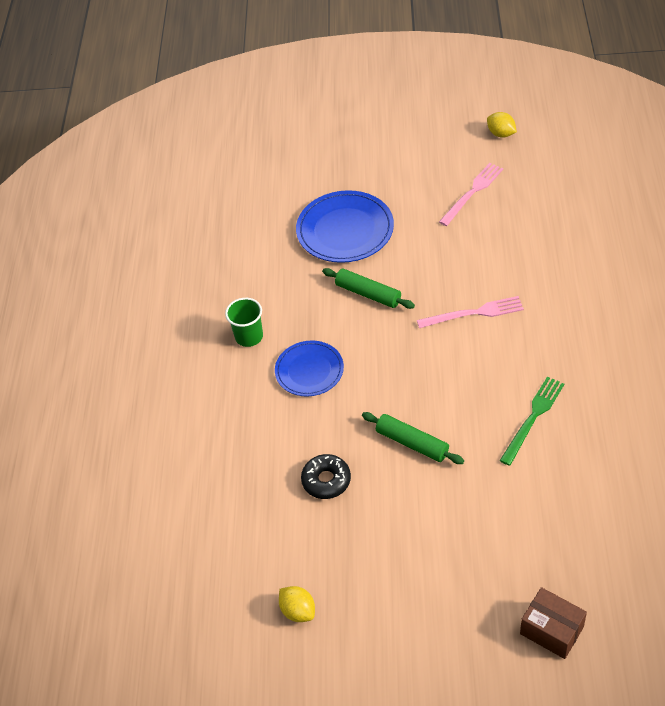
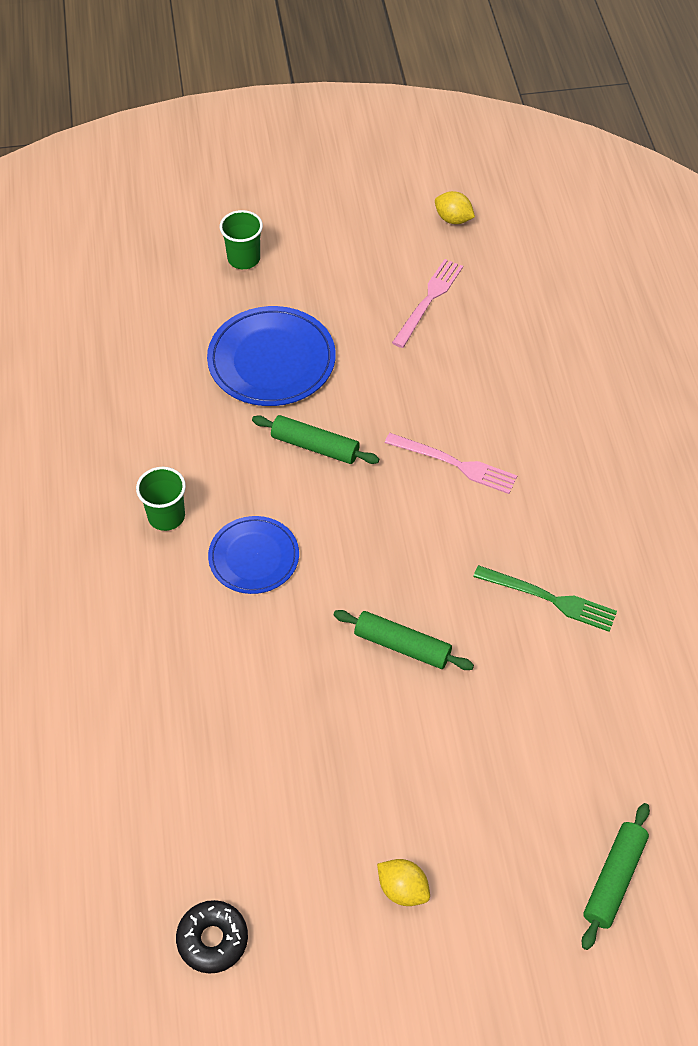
camera: 15 degrees left, 5 degrees up
yellow lemon [279,586,315,622] -> yellow lemon moved to [377,859,430,906]
black donut [301,454,351,499] -> black donut moved to [176,900,248,974]
pink fork [417,296,524,328] -> pink fork turned 45 degrees clockwise [385,433,517,494]
green fork [500,377,564,466] -> green fork turned 90 degrees clockwise [473,565,617,632]
brown box [520,587,587,659] -> green rolling pin [582,803,650,950]
none -> green cup [220,210,263,269]

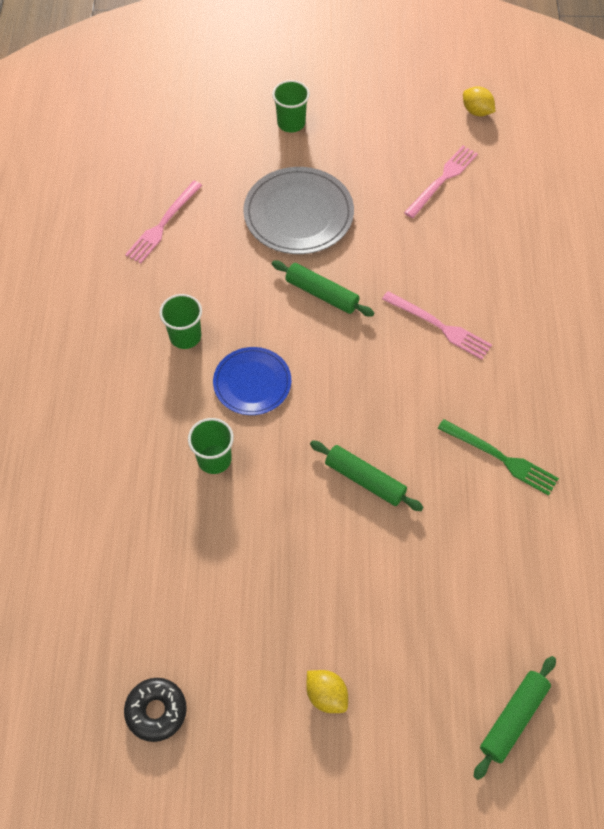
camera: 10 degrees right, 5 degrees up
blue plate [207,306,336,406] -> grey plate [243,167,354,254]
none -> pink fork [125,181,202,264]
none -> green cup [188,418,234,474]

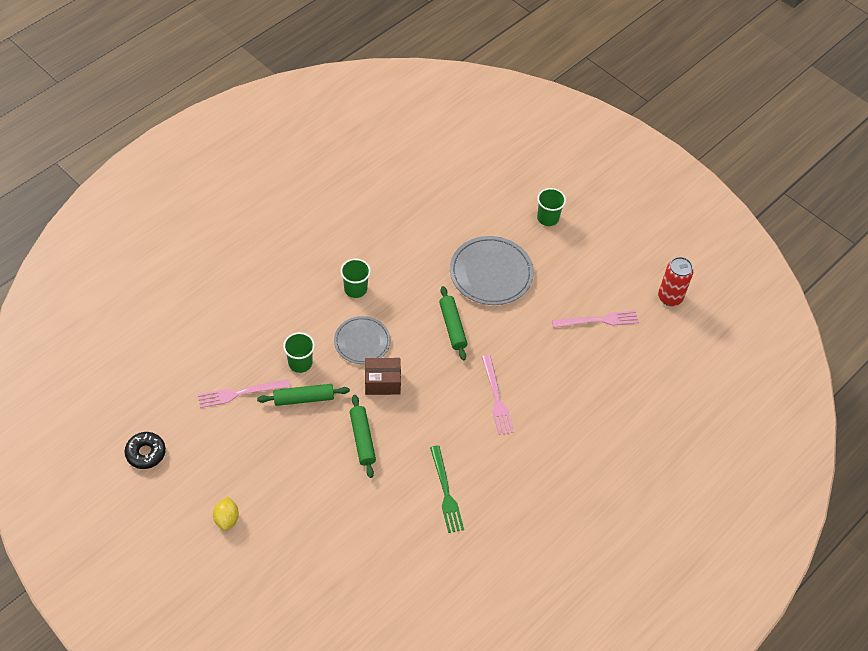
camera: 40 degrees right, 5 degrees down
pink fork [125,181,202,264] -> pink fork moved to [198,379,290,408]
blue plate [213,347,291,415] -> grey plate [334,316,391,364]
yellow lemon [463,86,495,116] -> red can [658,257,693,306]
green rolling pin [474,656,556,780] -> green rolling pin moved to [257,384,350,406]
none -> brown box [365,358,401,395]

